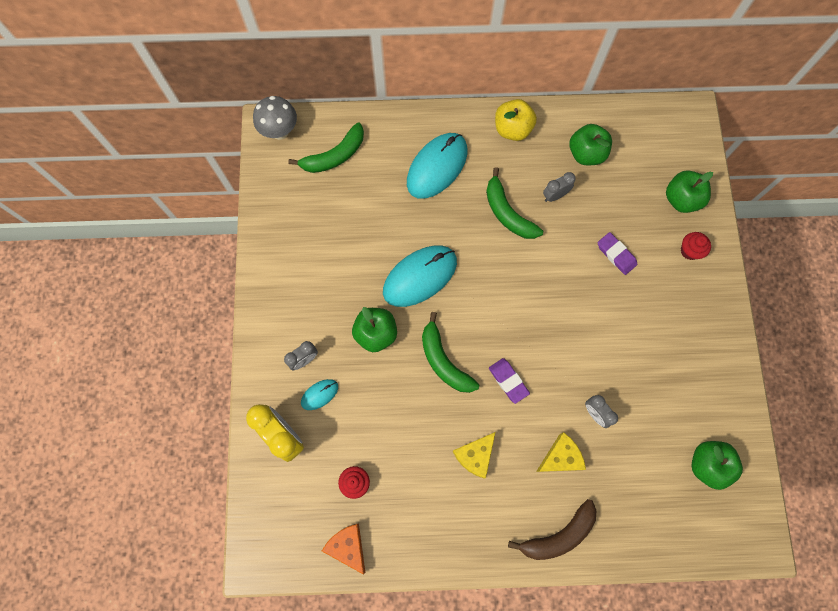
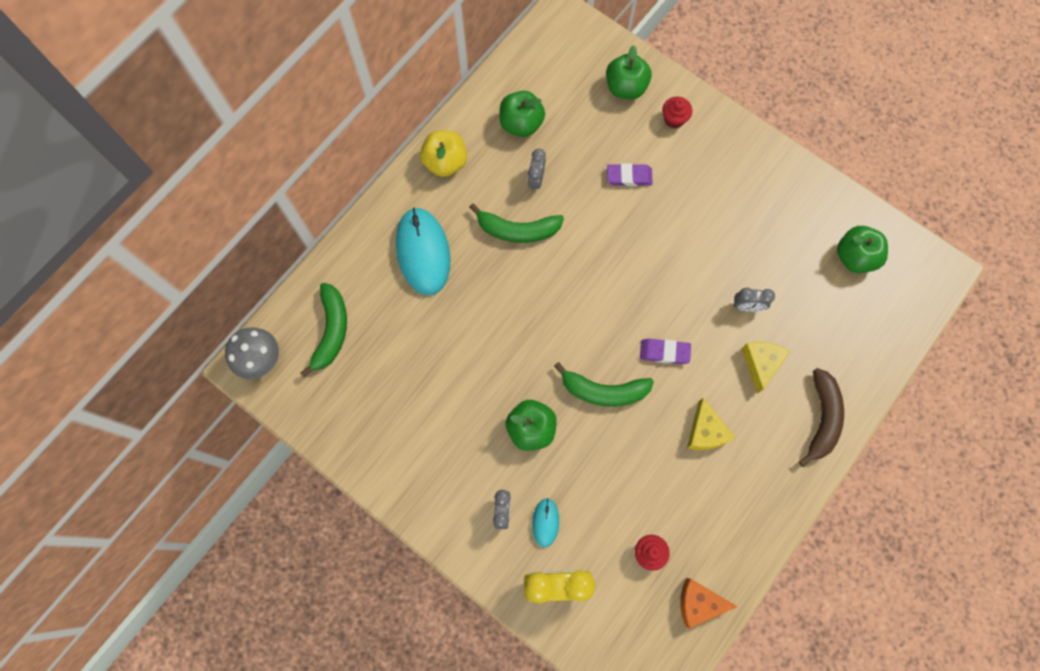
camera: 50 degrees left, 0 degrees up
turquoise mouse [383,245,457,307] -> none

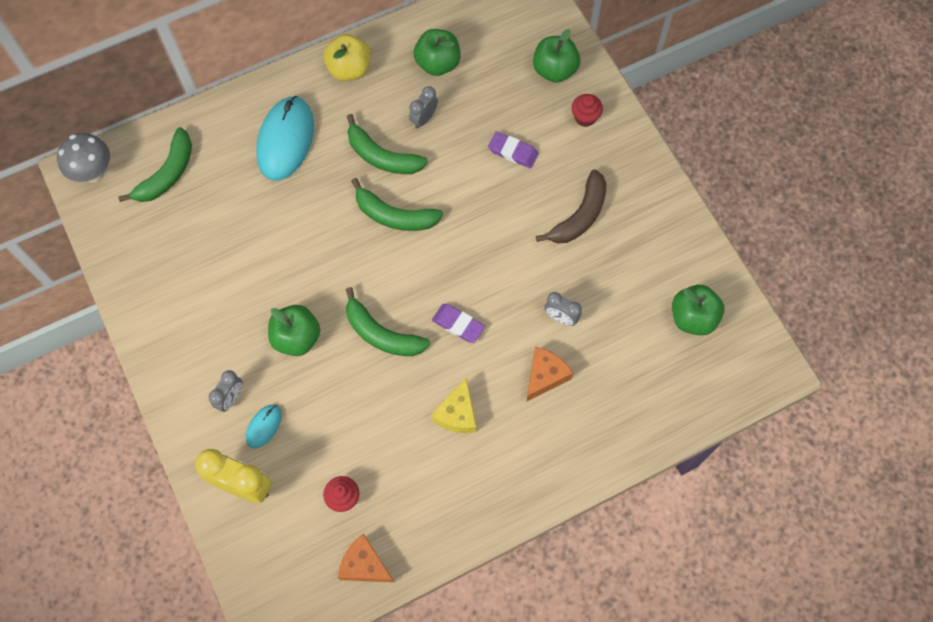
camera: 25 degrees right, 5 degrees down
yellow cheese [741,342,790,394] -> orange cheese [526,347,573,402]
brown banana [799,368,844,467] -> brown banana moved to [536,169,606,243]
none -> green banana [351,178,443,231]

